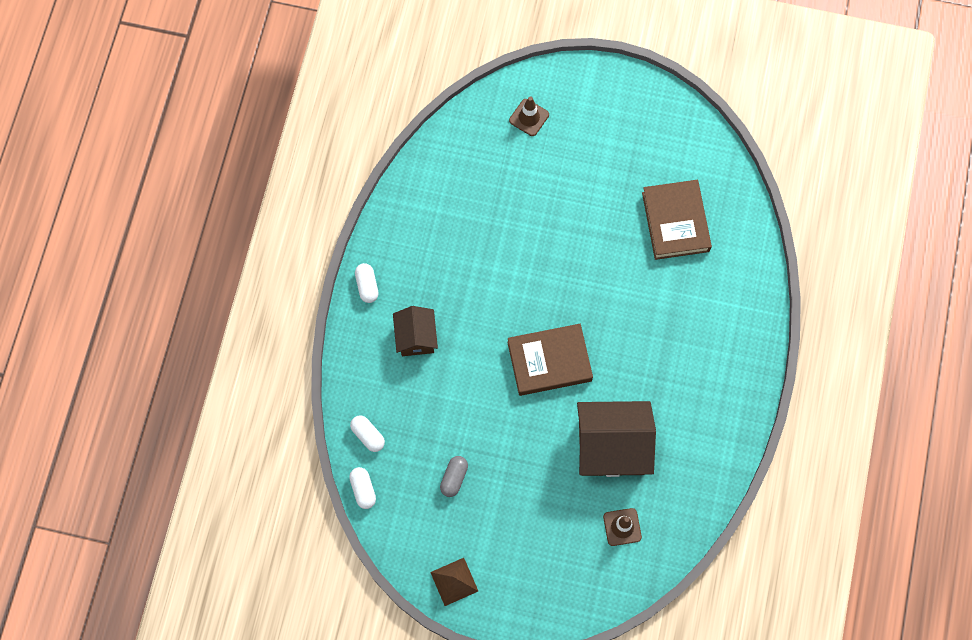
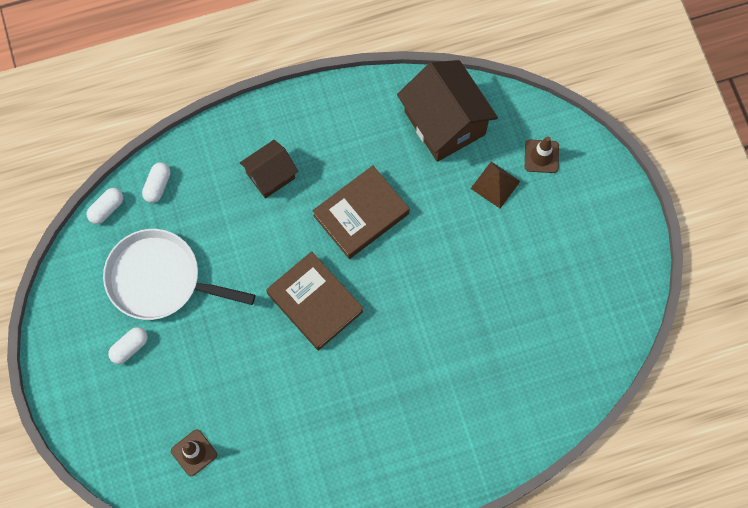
camera: 60 degrees right, 0 degrees up
white capsule [355,263,379,303] -> white capsule moved to [108,327,148,364]
brown pyramid [430,558,478,606] -> brown pyramid moved to [471,162,521,208]
grey capsule [440,456,468,497] -> white pan [103,229,255,320]
brown house [577,401,656,477] -> brown house moved to [397,60,498,162]
brown book [642,180,712,260] -> brown book moved to [312,165,410,259]

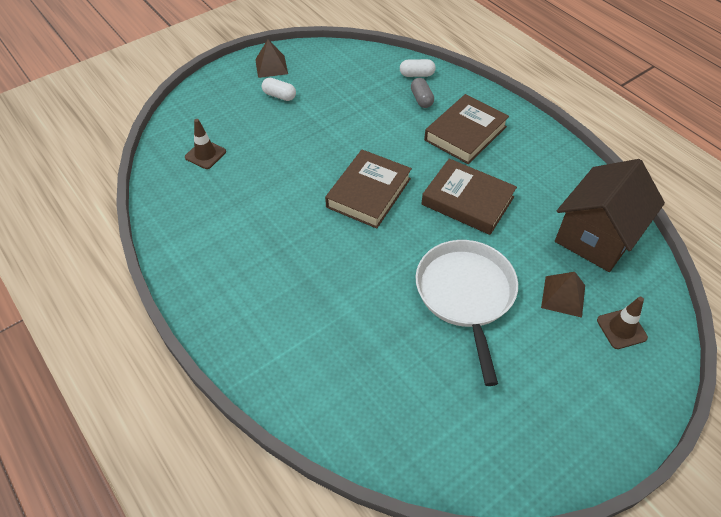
camera: 70 degrees right, 20 degrees down
white capsule [87,188,123,224] -> none
white pan [103,229,255,320] -> white pan moved to [416,240,518,386]
brown house [240,140,298,199] -> brown book [424,94,509,164]
none -> brown pyramid [255,39,288,78]
none -> grey capsule [411,78,434,108]

